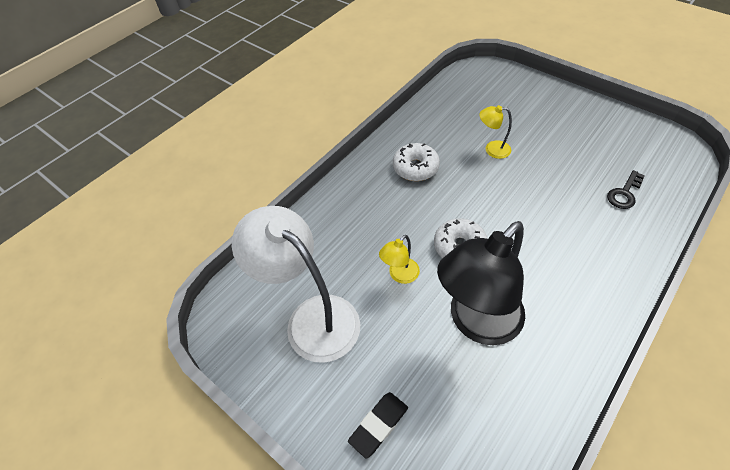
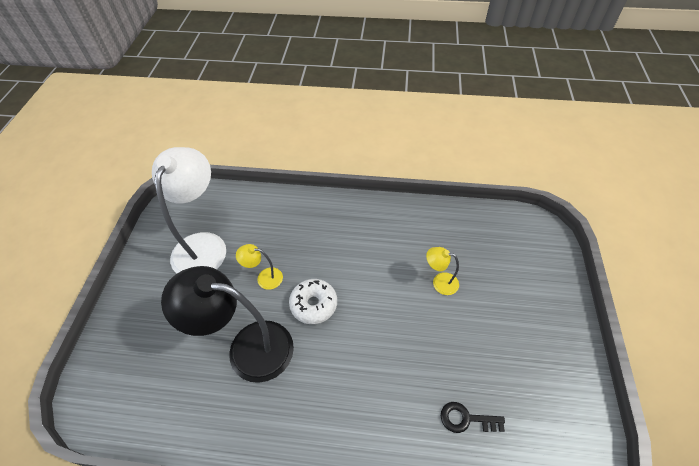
camera: 55 degrees right, 0 degrees up
black eraser [348,392,408,459] -> none
white donut [393,143,440,181] -> none
yellow lamp [479,105,512,159] -> yellow lamp turned 45 degrees counterclockwise [426,247,459,295]

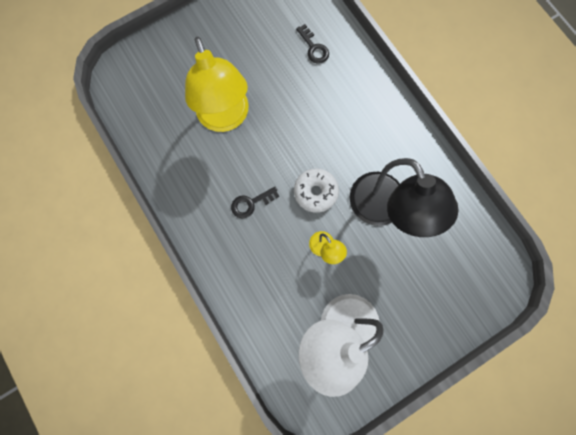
camera: 130 degrees left, 25 degrees up
yellow lamp [426,247,459,295] -> yellow lamp [185,37,249,132], size x2.25
none -> black key [231,187,279,219]

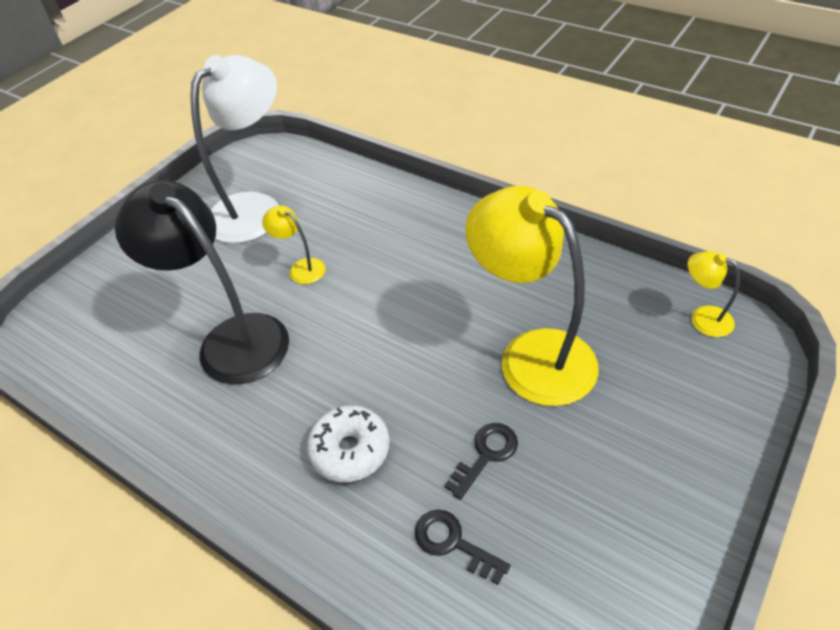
camera: 160 degrees right, 30 degrees down
black key [231,187,279,219] -> black key moved to [444,423,518,500]
white donut [294,169,339,213] -> white donut moved to [307,405,390,482]
none -> yellow lamp [687,251,740,337]

